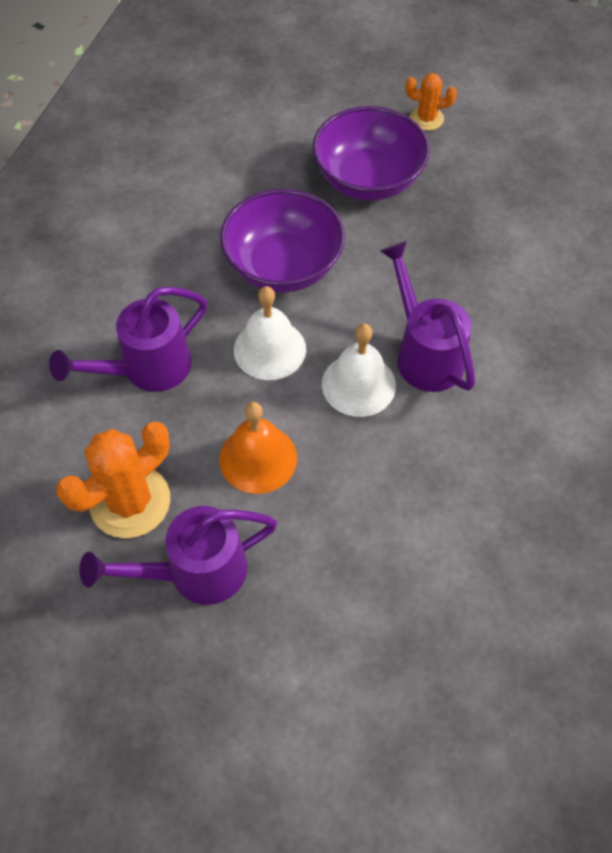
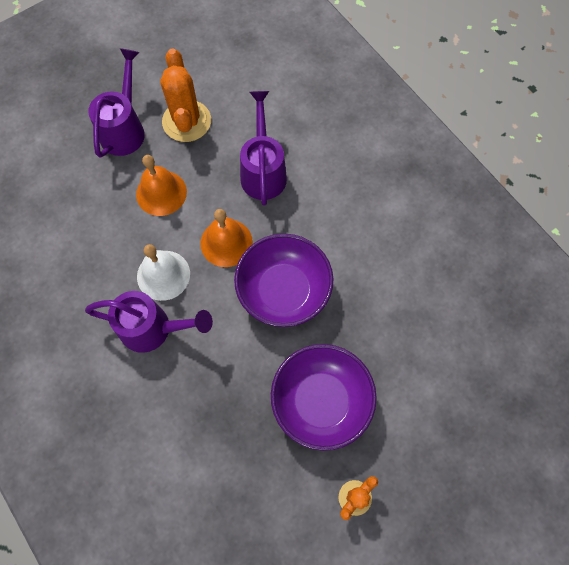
camera: 125 degrees right, 10 degrees up
white bell [234,286,306,380] -> orange bell [200,209,253,267]

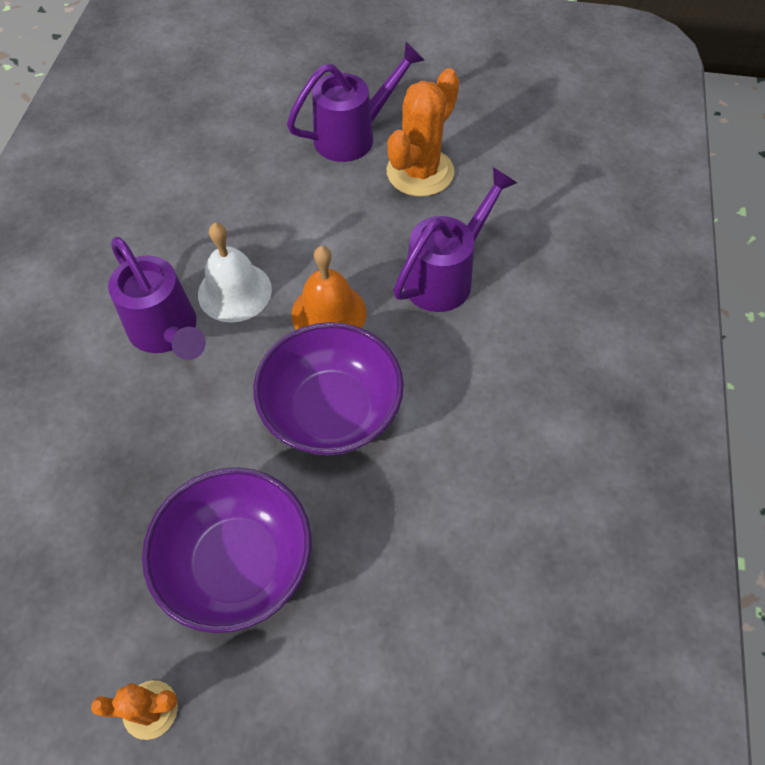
camera: 45 degrees right, 10 degrees down
orange bell [136,155,187,216] -> none

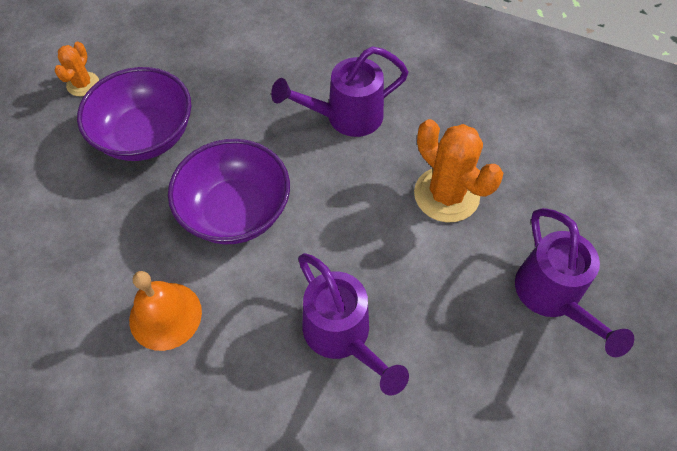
camera: 105 degrees right, 0 degrees up
white bell [198,223,272,323] -> none
orange bell [291,246,366,330] -> orange bell moved to [129,271,202,351]
orange cactus [387,68,460,197] -> orange cactus moved to [414,119,503,222]

